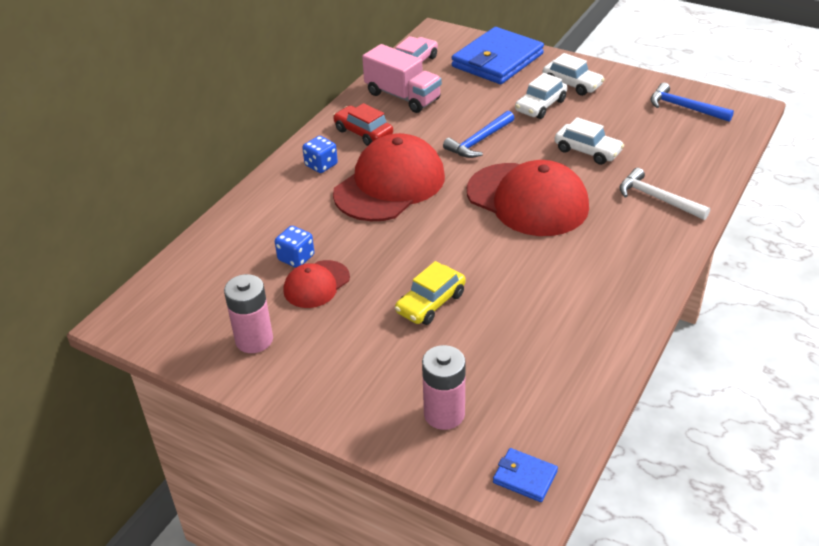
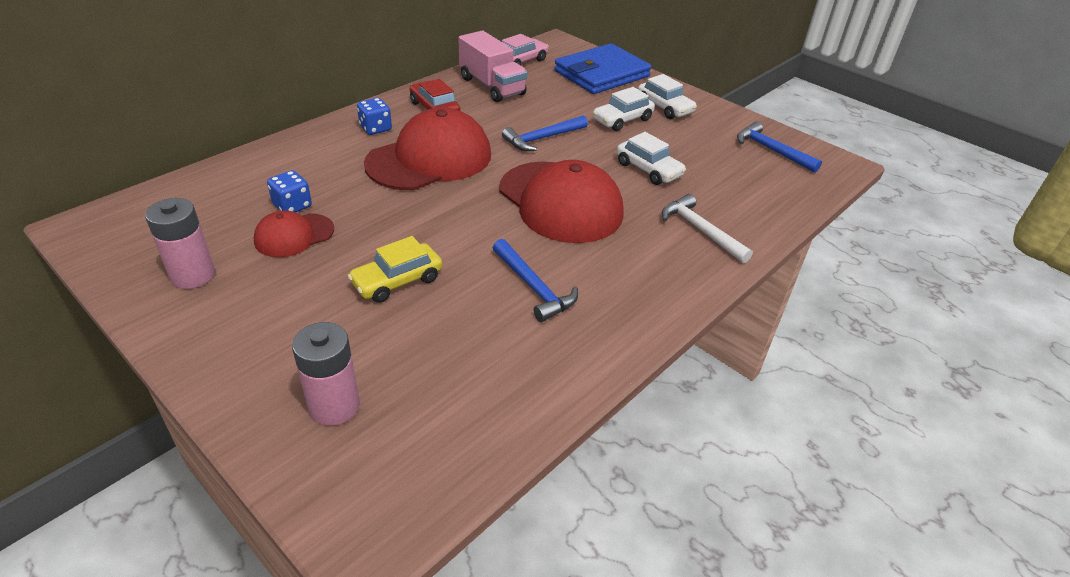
camera: 10 degrees right, 0 degrees up
blue wallet [493,448,558,502] -> none
none -> blue hammer [493,239,578,322]

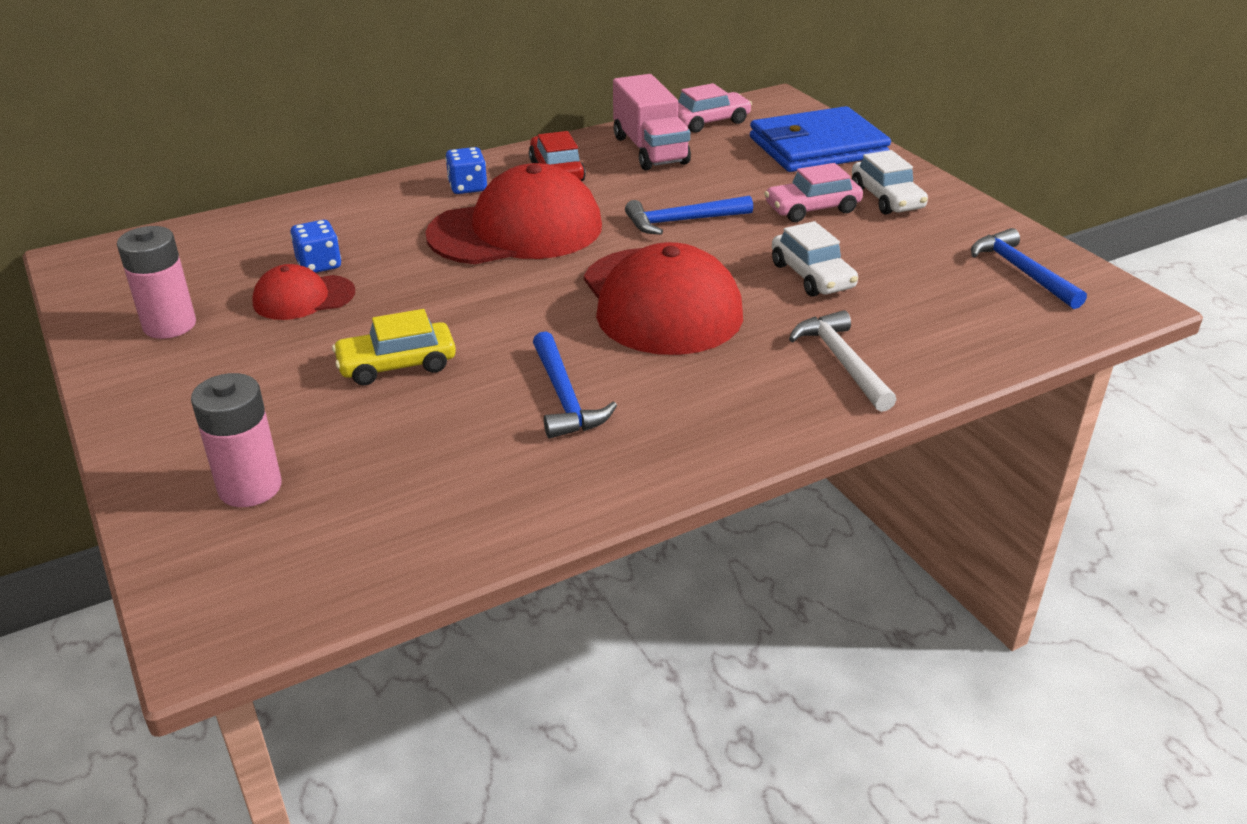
camera: 20 degrees right, 5 degrees down
white car [593,87,655,131] -> pink car [764,163,863,222]

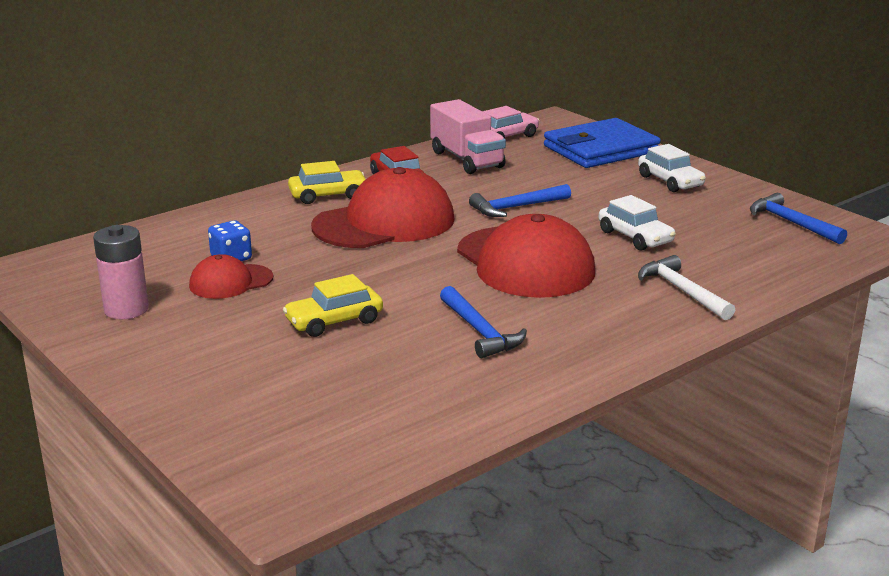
camera: 10 degrees left, 10 degrees down
pink battery [191,373,282,507] -> none
blue dice [445,147,487,194] -> yellow car [288,161,366,204]
pink car [764,163,863,222] -> none

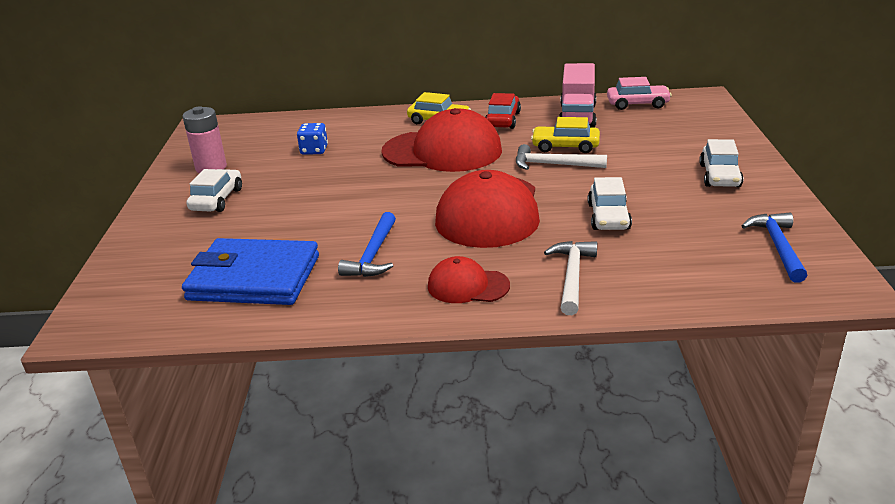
camera: 40 degrees right, 5 degrees up
red cap [189,254,273,299] -> red cap moved to [428,256,510,303]
yellow car [283,274,383,337] -> yellow car moved to [531,117,600,153]
blue hammer [469,184,571,217] -> white hammer [516,144,607,170]
blue wallet [544,118,661,168] -> blue wallet moved to [182,238,319,305]
none -> white car [186,169,242,212]

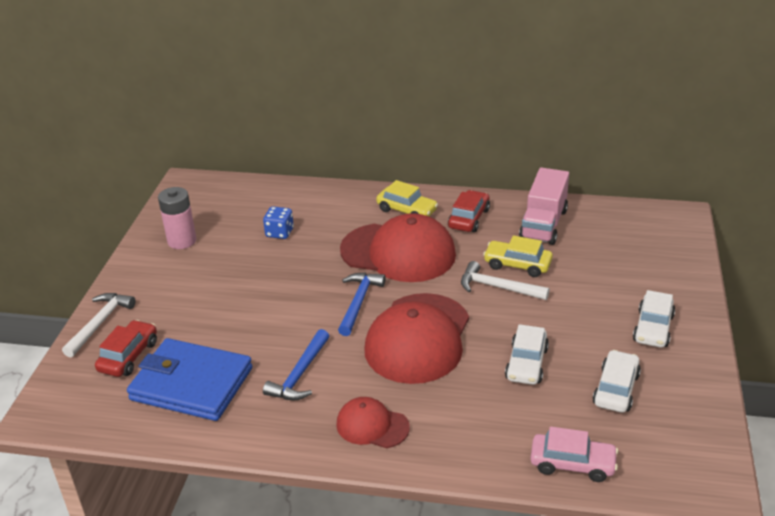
camera: 10 degrees right, 5 degrees up
white car [186,169,242,212] -> white car moved to [592,350,641,413]
white hammer [544,241,597,315] -> white hammer moved to [62,293,136,357]
pink car [607,77,672,110] -> pink car moved to [530,427,618,482]
blue hammer [742,213,807,283] -> blue hammer moved to [338,272,385,336]
none -> red car [95,320,157,377]

